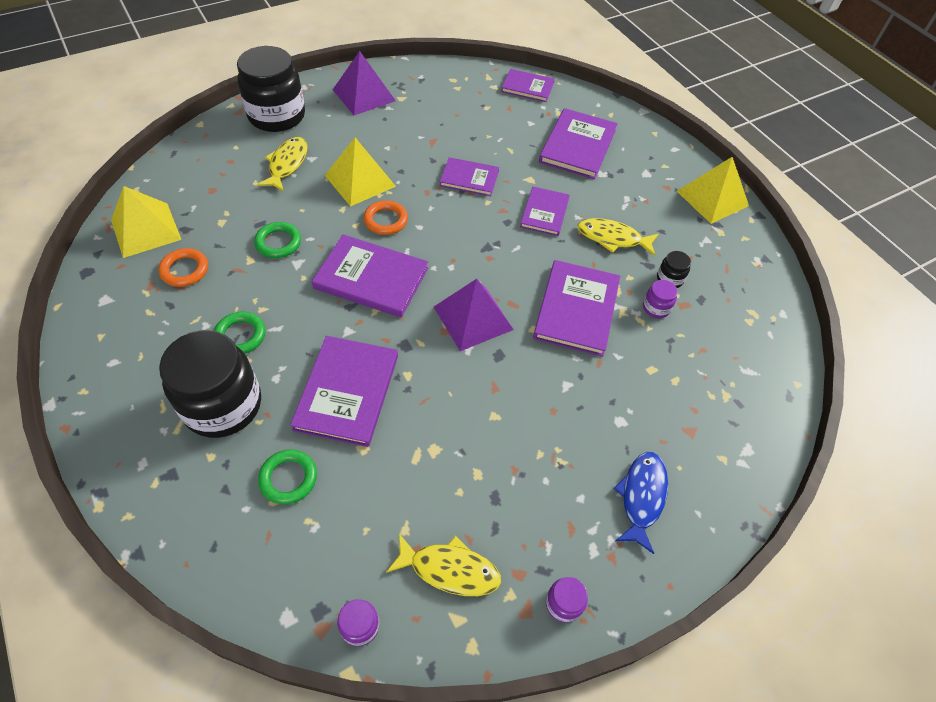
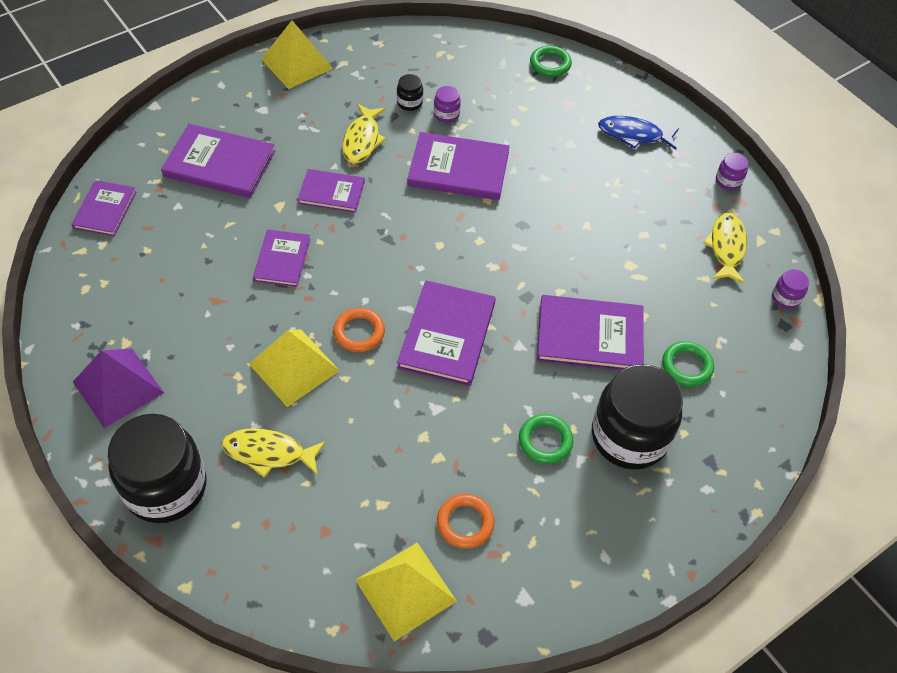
camera: 95 degrees left, 0 degrees up
green ring [254,222,301,258] -> green ring moved to [530,45,572,77]
purple pyramid [434,279,514,351] -> none

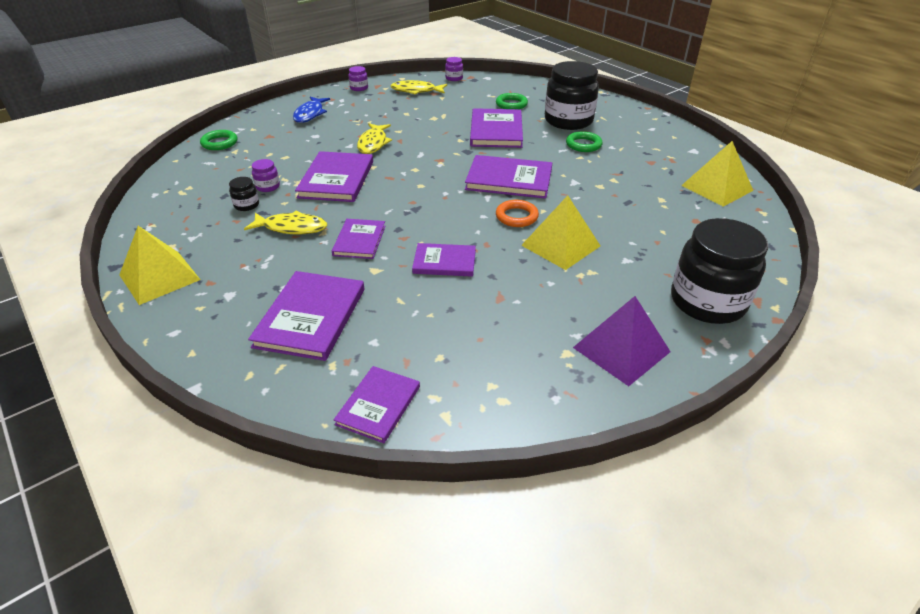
camera: 90 degrees left, 15 degrees down
purple book [71,180,137,236] -> purple book turned 75 degrees counterclockwise [334,366,420,443]
yellow fish [222,428,326,477] -> yellow fish moved to [357,123,392,154]
orange ring [437,494,494,549] -> none

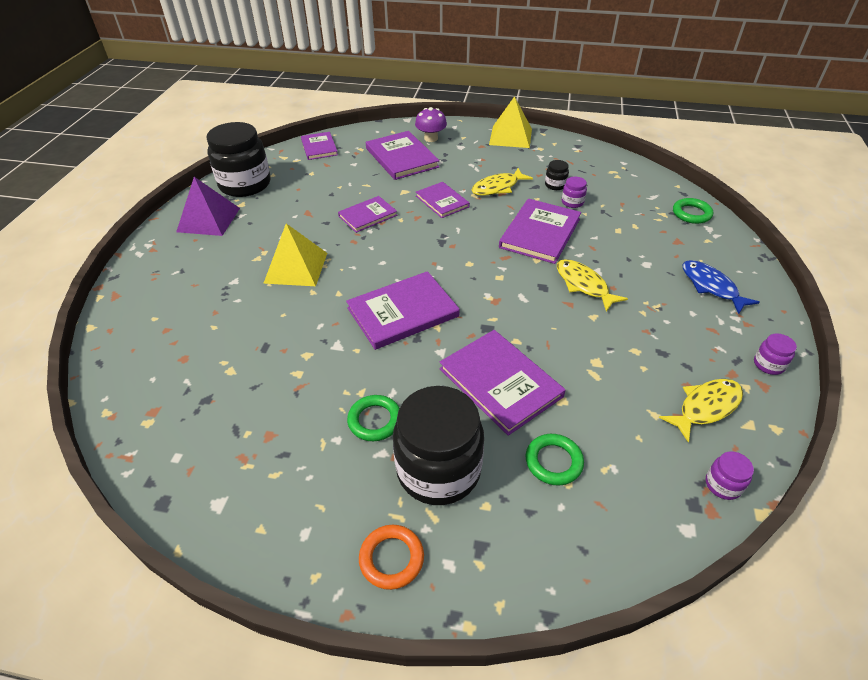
camera: 140 degrees right, 5 degrees up
purple book [295,151,373,202] -> purple book turned 60 degrees clockwise [499,199,581,264]
orange ring [496,200,539,227] -> orange ring moved to [359,525,424,590]
black jar [671,218,768,324] -> black jar moved to [206,122,271,197]
yellow pyramid [681,141,753,207] -> none
none -> purple mushroom [415,107,447,142]

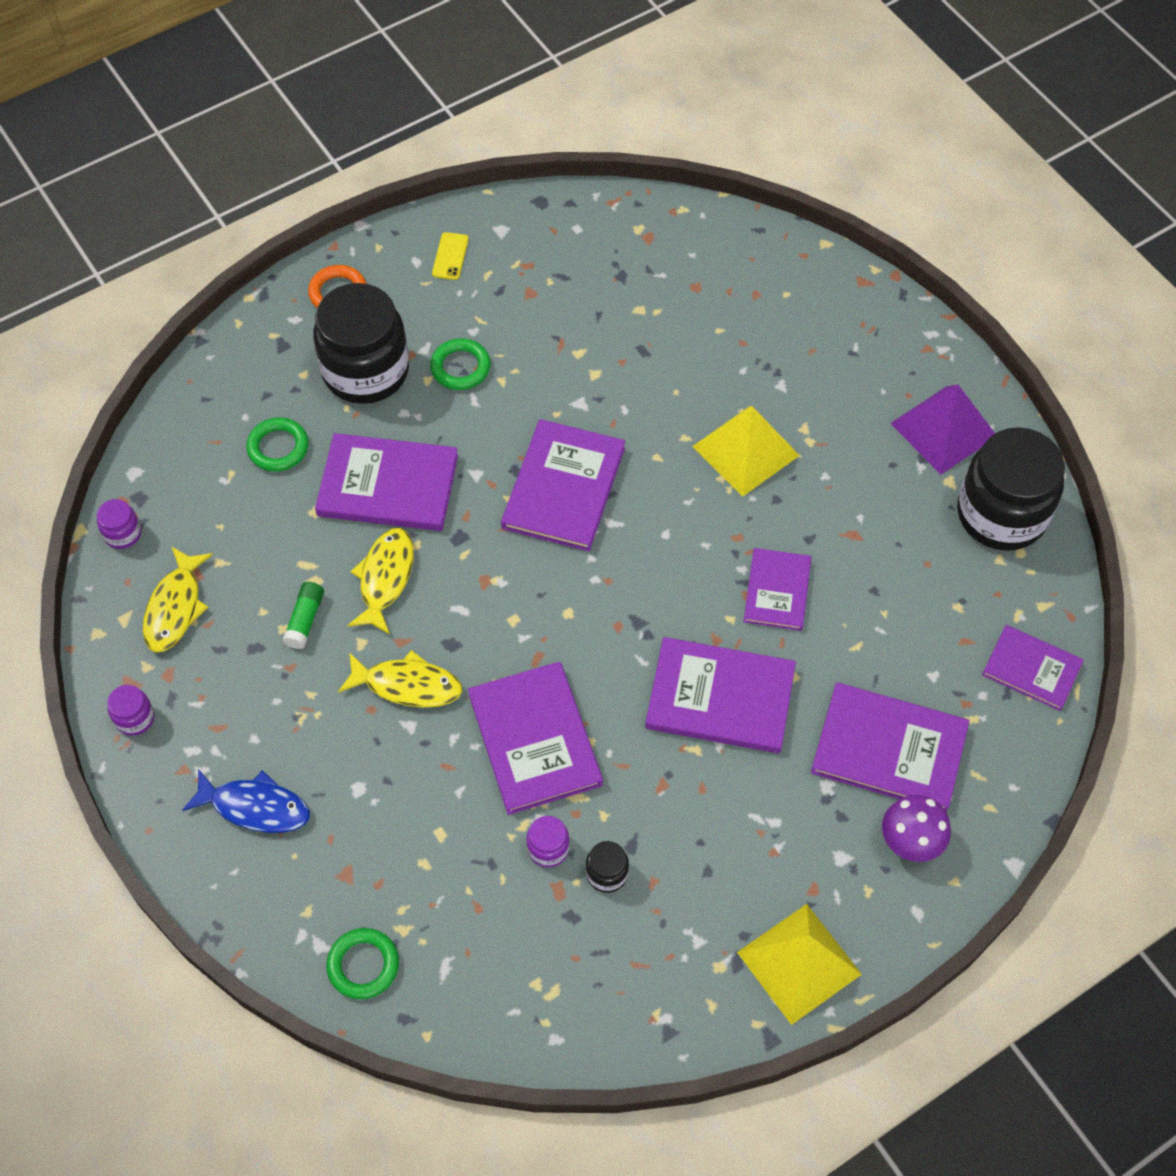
camera: 135 degrees right, 15 degrees up
purple book [416,182,470,218] -> purple book [645,637,796,754], size x1.61
yellow fish [472,168,533,196] -> yellow fish moved to [348,528,414,635]
none -> green glue stick [282,582,324,649]
none -> yellow phone [432,232,469,280]

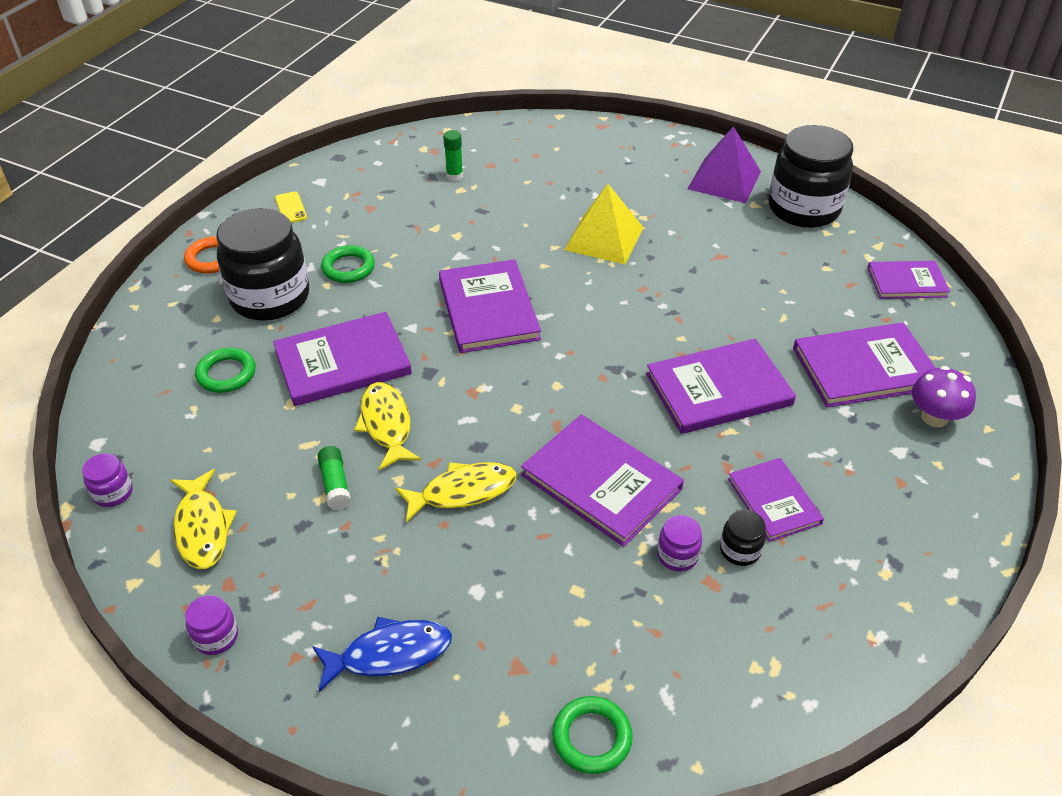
camera: 30 degrees left, 15 degrees down
yellow pyramid [737,904,862,1025] -> none
purple book [743,548,811,631] -> purple book moved to [728,458,824,542]
none -> green glue stick [443,130,463,181]

